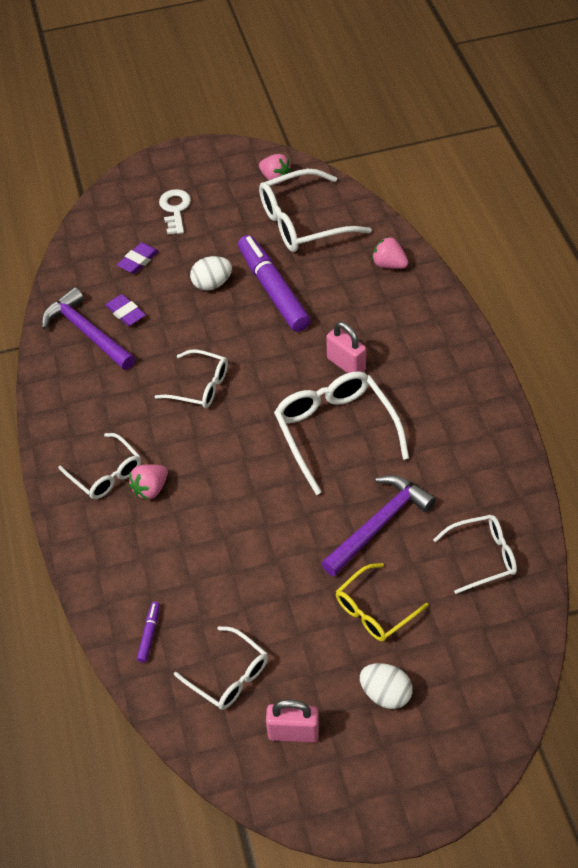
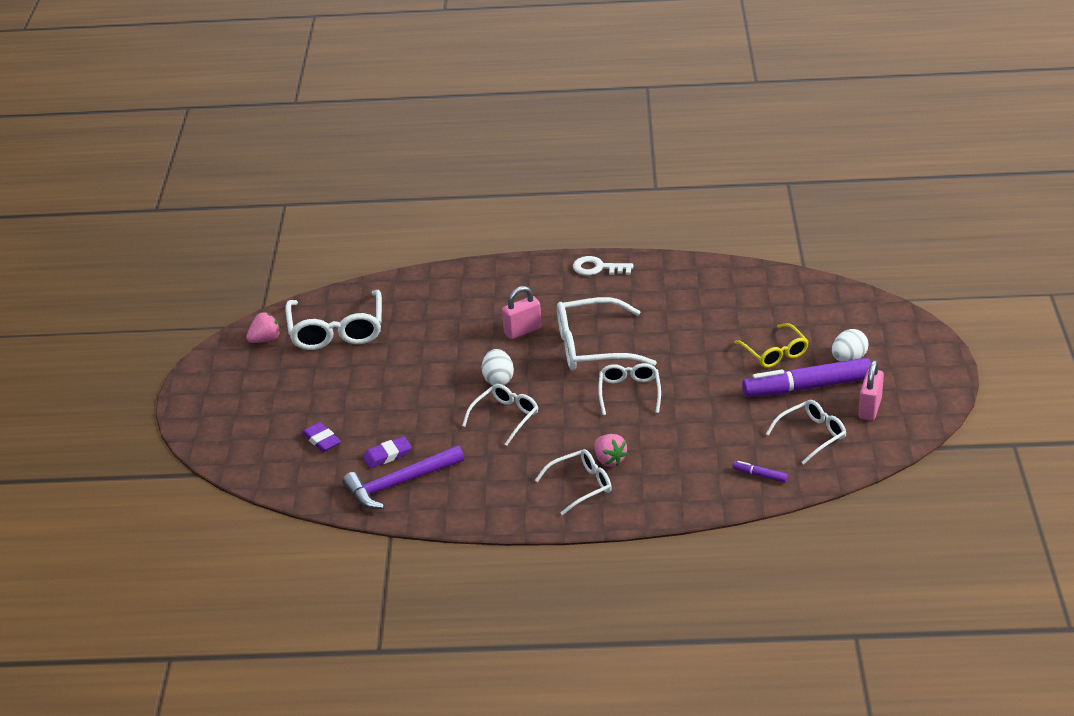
camera: 75 degrees left, 15 degrees down
white key [159,189,191,235] -> white key moved to [573,256,633,275]
white egg [190,256,232,291] -> white egg moved to [482,349,514,385]
purple marker [238,235,311,332] -> purple marker moved to [742,358,871,397]
purple hammer [321,475,436,576] -> none
pink strawberry [372,237,409,269] -> none
white glasses [433,515,517,594] -> white glasses moved to [598,363,661,415]

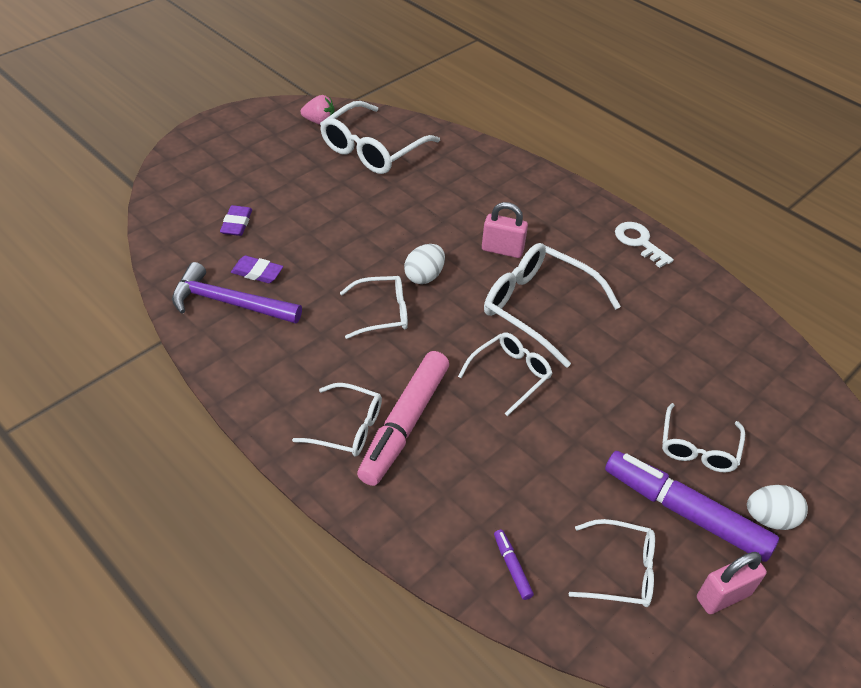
camera: 40 degrees right, 10 degrees up
pink strawberry [594,434,628,466] -> pink marker [357,351,449,486]
yellow glasses [734,323,809,368] -> white glasses [662,403,745,472]

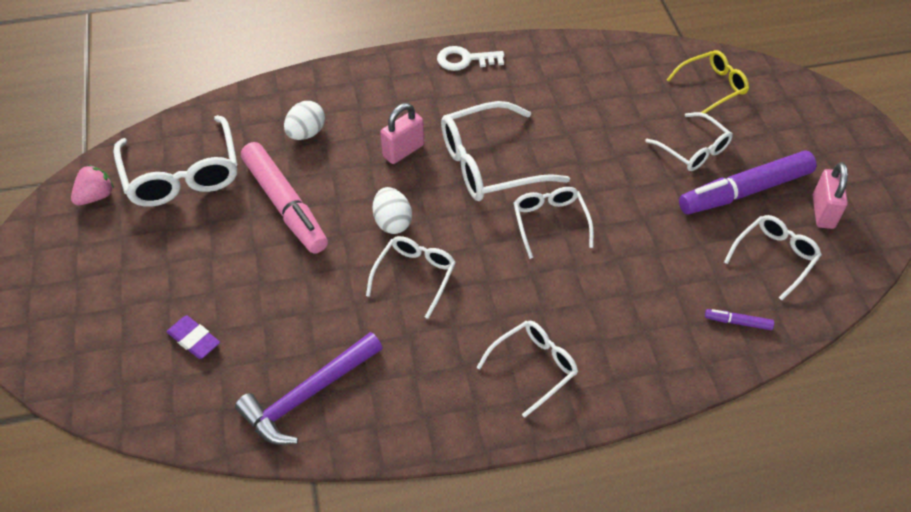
camera: 55 degrees left, 5 degrees up
purple eraser [231,256,283,283] -> none
pink marker [357,351,449,486] -> pink marker moved to [241,142,328,254]
white egg [747,485,808,530] -> white egg moved to [284,101,325,140]
none -> yellow glasses [667,50,749,113]

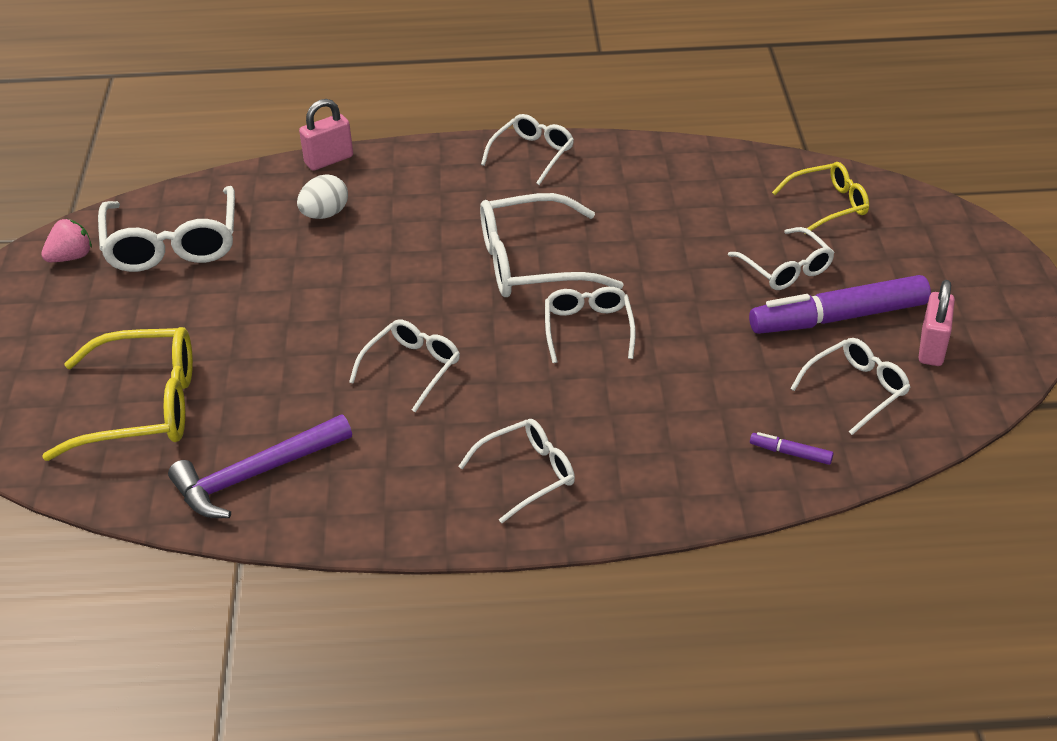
camera: 10 degrees right, 10 degrees down
purple eraser [166,315,220,359] -> yellow glasses [42,327,193,461]
pink marker [241,142,328,254] -> none
white egg [373,187,412,234] -> none
pink padlock [380,103,424,164] -> pink padlock moved to [299,99,353,171]
white key [437,46,504,71] -> white glasses [481,114,574,185]

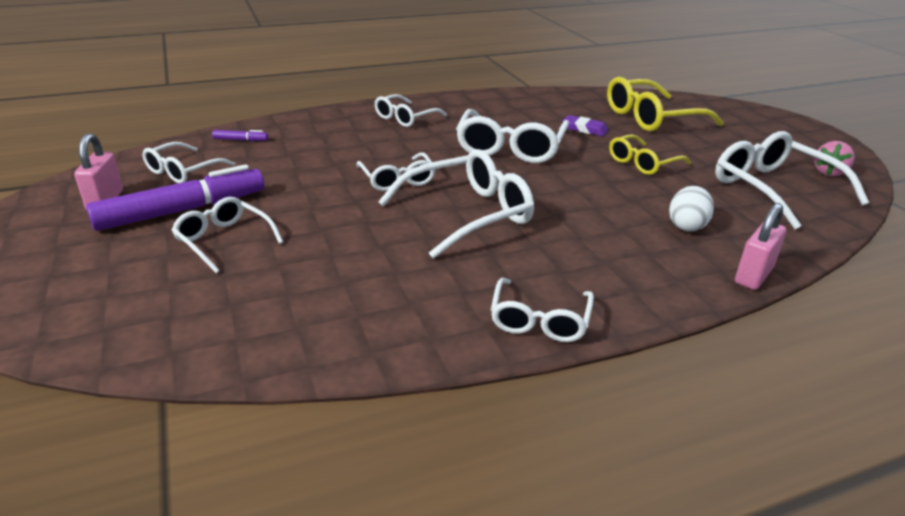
camera: 160 degrees right, 10 degrees down
purple hammer [168,414,352,518] -> none
white glasses [349,319,460,412] -> white glasses [456,109,569,163], size x1.65
yellow glasses [772,162,869,234] -> yellow glasses moved to [609,134,691,175]
none -> purple eraser [563,115,608,136]

